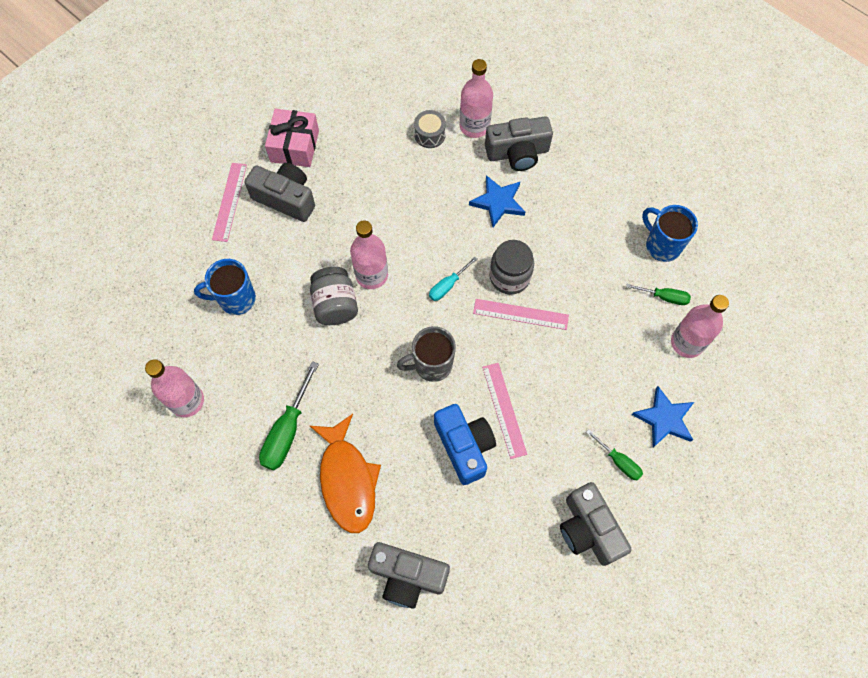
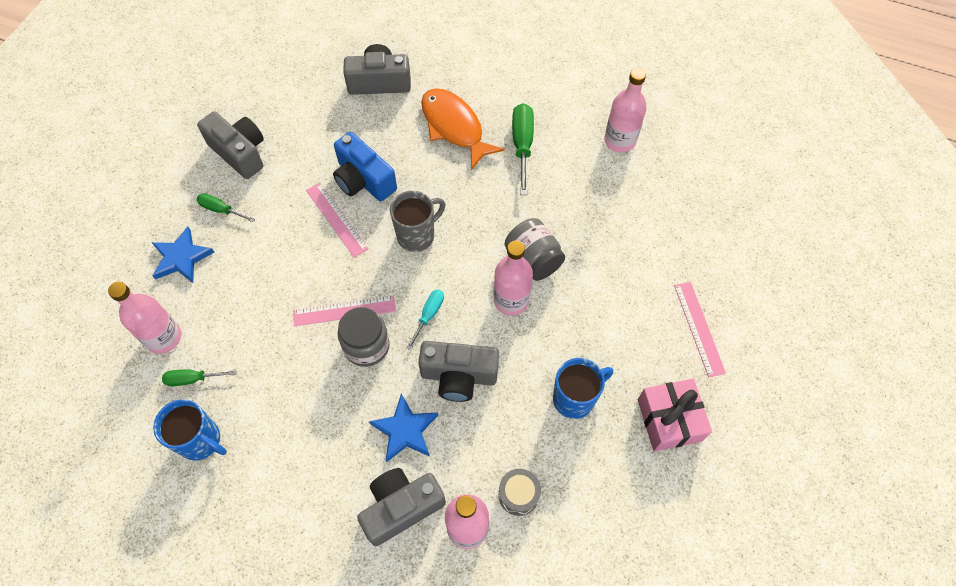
camera: 160 degrees right, 5 degrees down
blue mug [194,259,256,315] -> blue mug moved to [553,358,613,419]
grey camera [244,163,315,222] -> grey camera moved to [418,341,499,402]

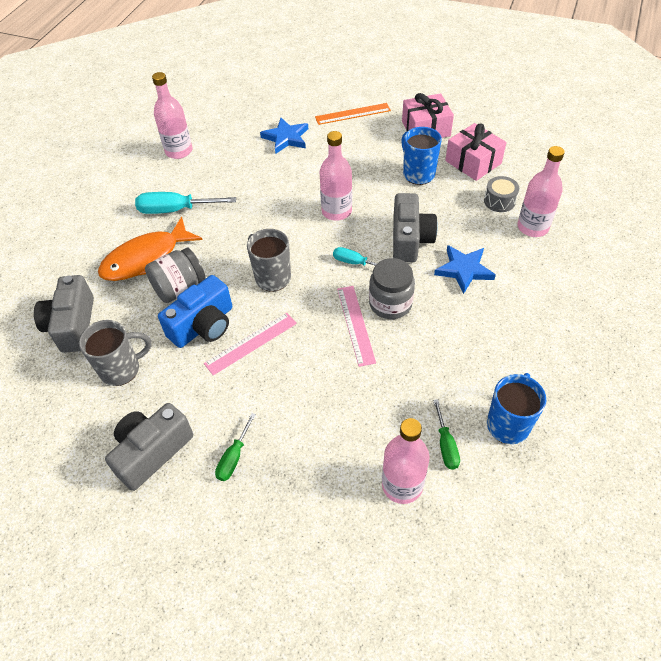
camera: 90 degrees left, 10 degrees down
blue star [152,226,214,283] -> blue star moved to [260,118,308,154]
grey camera [357,468,446,546] -> none
grey jar [505,218,565,281] -> grey jar moved to [145,247,206,303]
green screwdriver [512,103,534,195] -> turquoise screwdriver [135,192,236,214]
pink ruler [674,282,726,377] -> orange ruler [315,103,391,125]
none -> grey mug [79,320,152,386]
none -> pink gift [445,123,506,181]

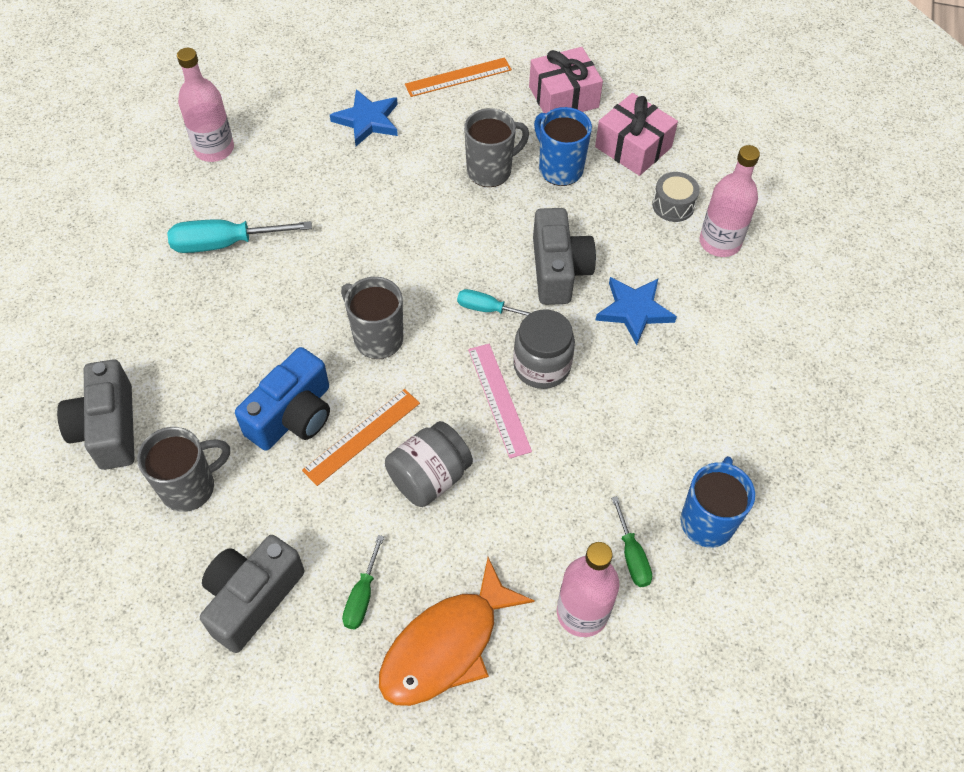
camera: 10 degrees left, 5 degrees up
orange fish [98,217,203,281] -> orange fish moved to [379,557,535,706]
grey jar [145,247,206,303] -> grey jar moved to [385,421,473,507]
pink ruler [204,313,297,375] -> orange ruler [302,389,420,486]
pink bottle [320,131,352,221] -> none
none -> grey mug [464,108,529,187]

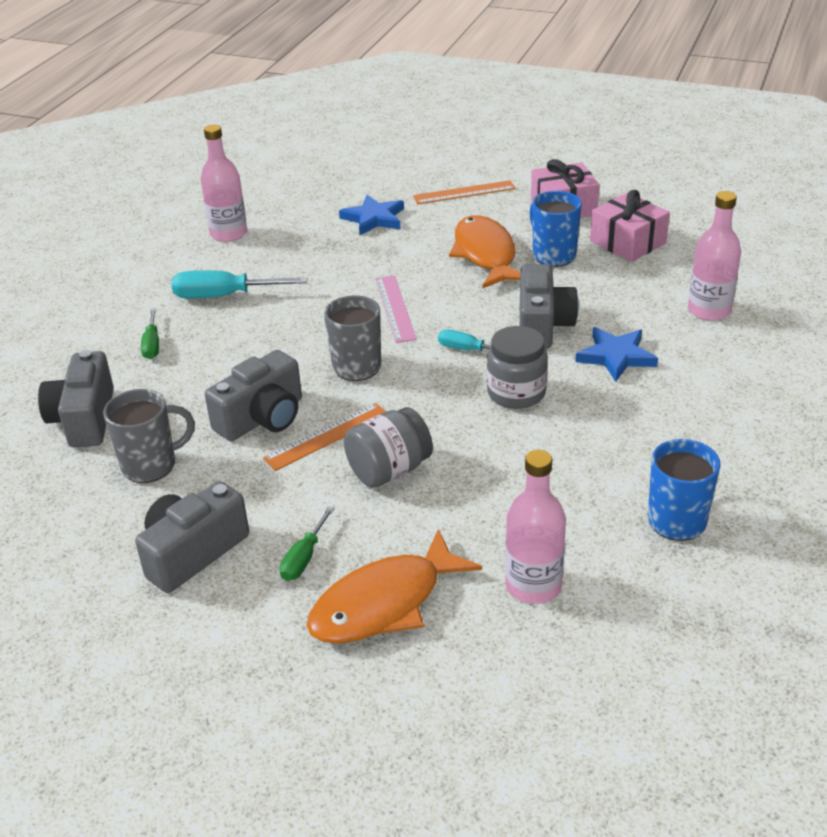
camera: 10 degrees right, 20 degrees down
blue camera [235,347,330,451] -> grey camera [205,350,302,441]
grey mug [464,108,529,187] -> orange fish [449,215,520,289]
pink ruler [468,344,532,458] -> pink ruler moved to [375,275,417,343]
green screwdriver [611,496,652,587] -> green screwdriver moved to [141,308,159,359]
grey drum [652,172,700,222] -> none

